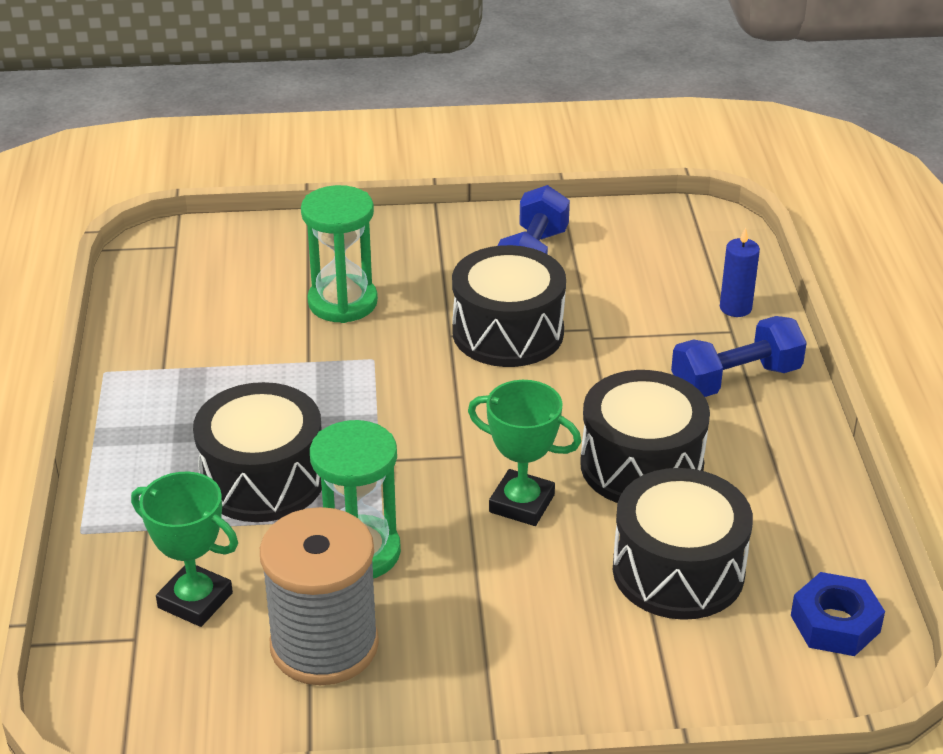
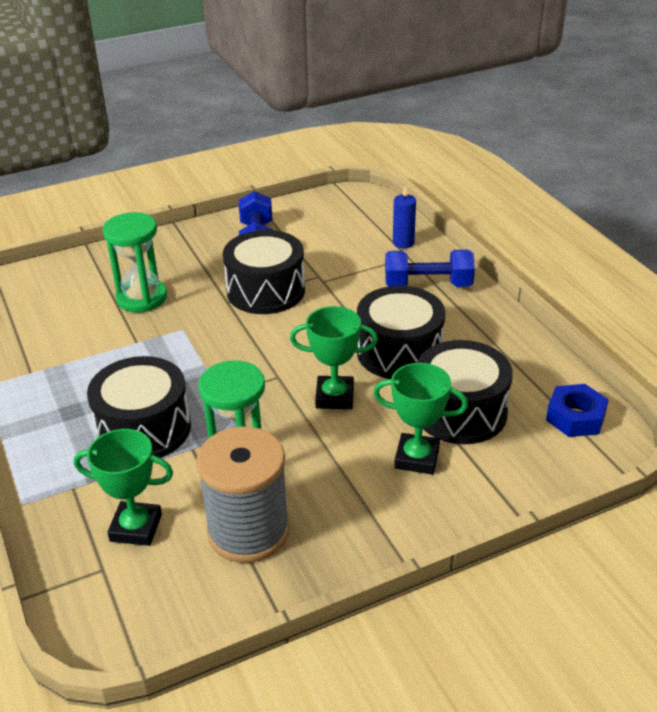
camera: 20 degrees left, 0 degrees up
blue dumbbell [671,316,807,397] -> blue dumbbell turned 45 degrees clockwise [385,250,475,287]
none -> green trophy [373,363,468,475]

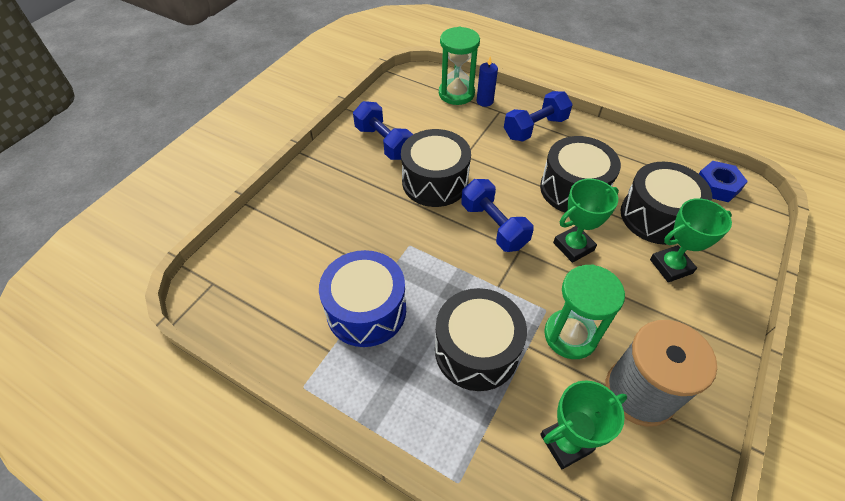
camera: 35 degrees left, 15 degrees up
green hourglass [103,212,167,313] -> green hourglass moved to [439,27,480,105]
none -> blue drum [319,250,406,347]
none -> blue dumbbell [461,179,534,252]

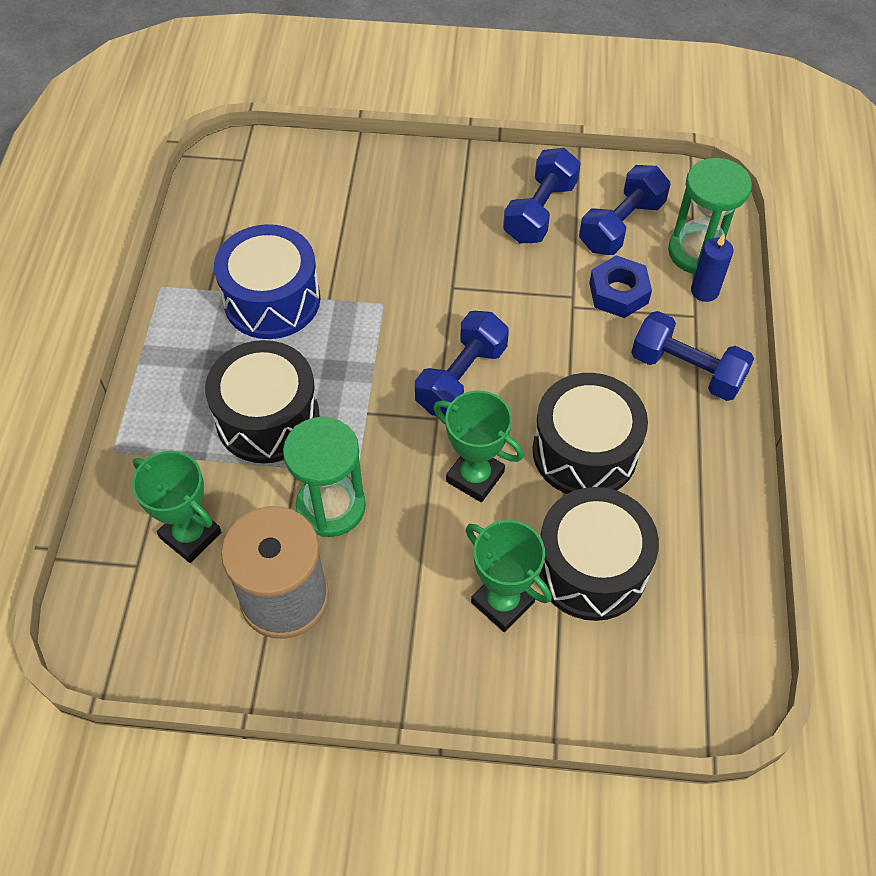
camera: 65 degrees right, 5 degrees up
black drum [401,129,471,207] -> none
blue nut [699,161,748,202] -> blue nut moved to [589,255,652,318]
none -> blue dumbbell [579,165,671,255]

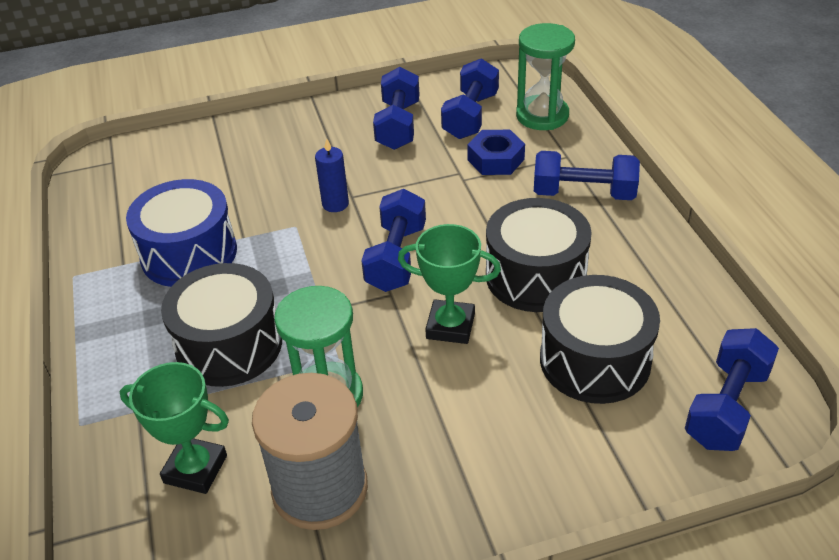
camera: 20 degrees left, 15 degrees down
green trophy [466,520,552,632] -> none
blue candle [691,234,734,302] -> blue candle moved to [315,138,349,212]
none -> blue dumbbell [685,328,779,451]

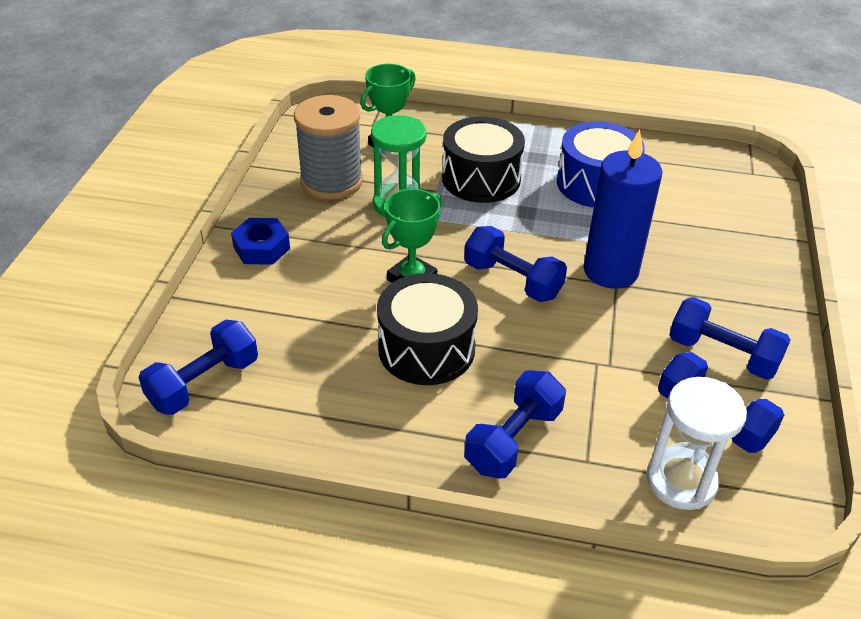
camera: 115 degrees right, 0 degrees up
blue candle [315,138,349,212] -> blue candle [584,130,662,289], size x2.12
blue nut [467,130,525,175] -> blue nut moved to [231,218,290,265]
green hourglass [516,23,575,130] -> white hourglass [646,377,747,510]
black drum [540,275,660,404] -> none
blue dumbbell [685,328,779,451] -> blue dumbbell turned 75 degrees clockwise [138,320,258,415]

